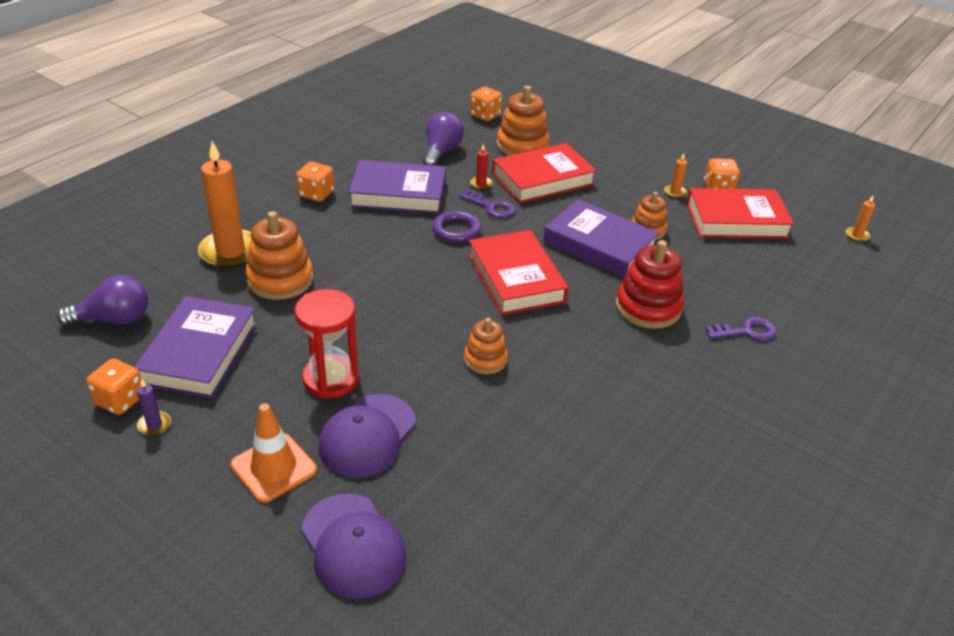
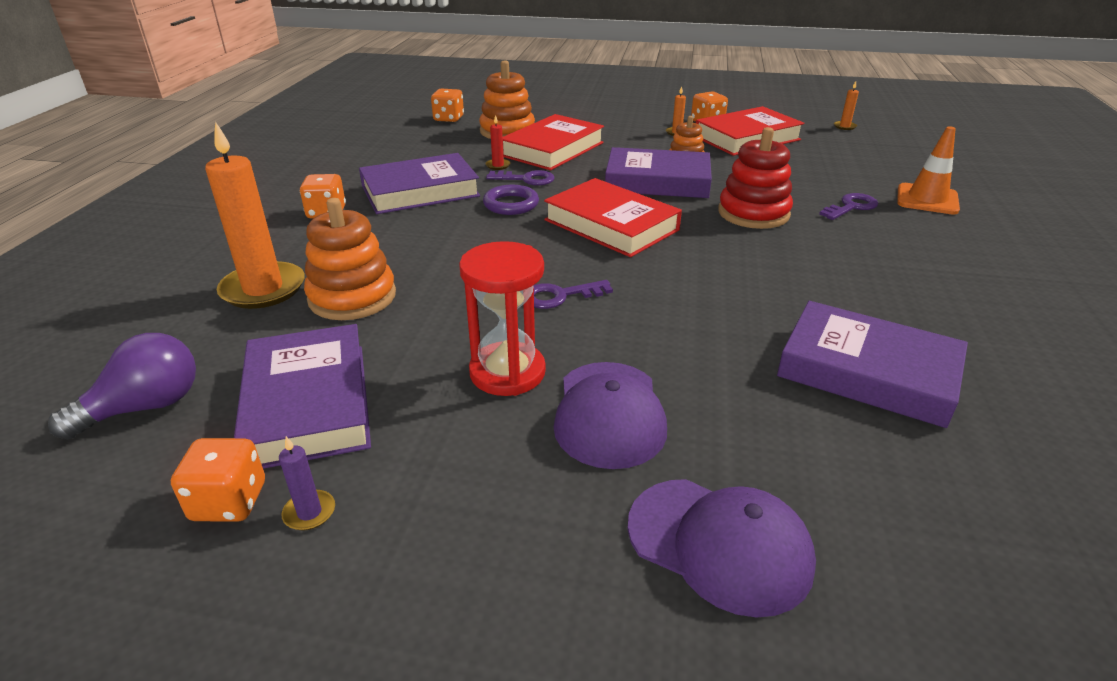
camera: 25 degrees left, 5 degrees down
orange traffic cone [230,404,317,503] -> orange traffic cone moved to [897,126,960,215]
purple light bulb [422,112,464,166] -> none
orange stacking toy [464,318,508,374] -> none
none -> purple key [534,280,613,309]
none -> purple book [777,301,968,428]

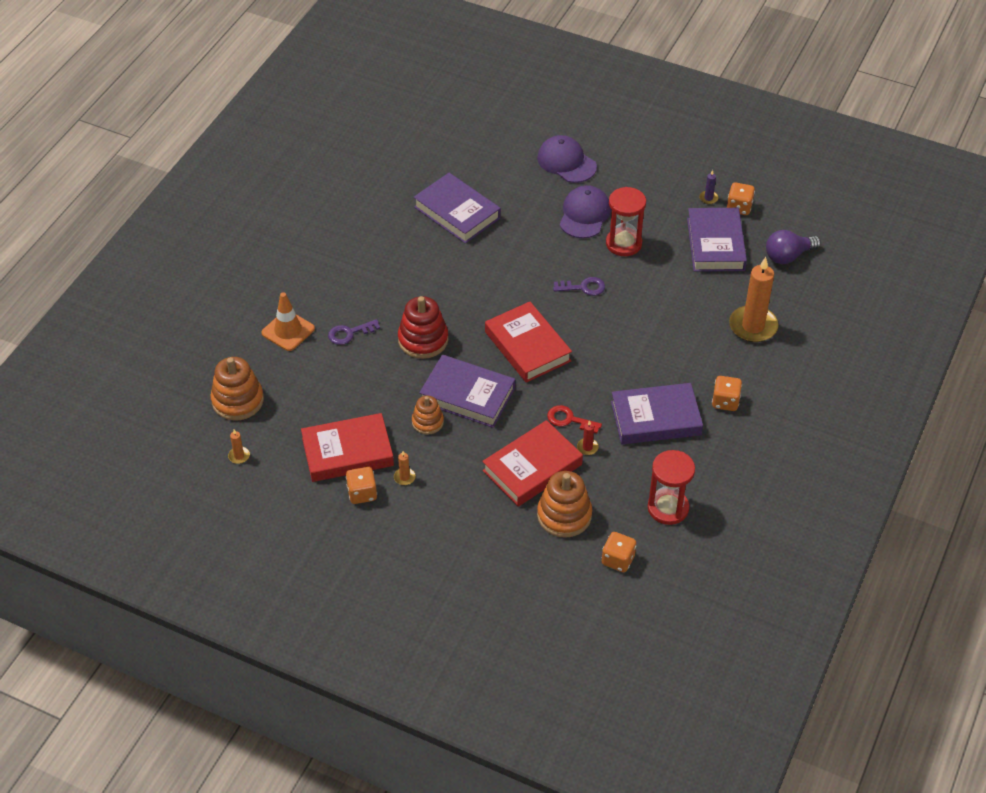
camera: 165 degrees left, 15 degrees up
orange stacking toy [304,198,396,320] -> orange stacking toy moved to [210,357,264,421]
purple ring [483,185,539,215] -> none
purple key [486,170,554,186] -> red key [547,405,602,434]
none -> red hourglass [648,450,695,525]

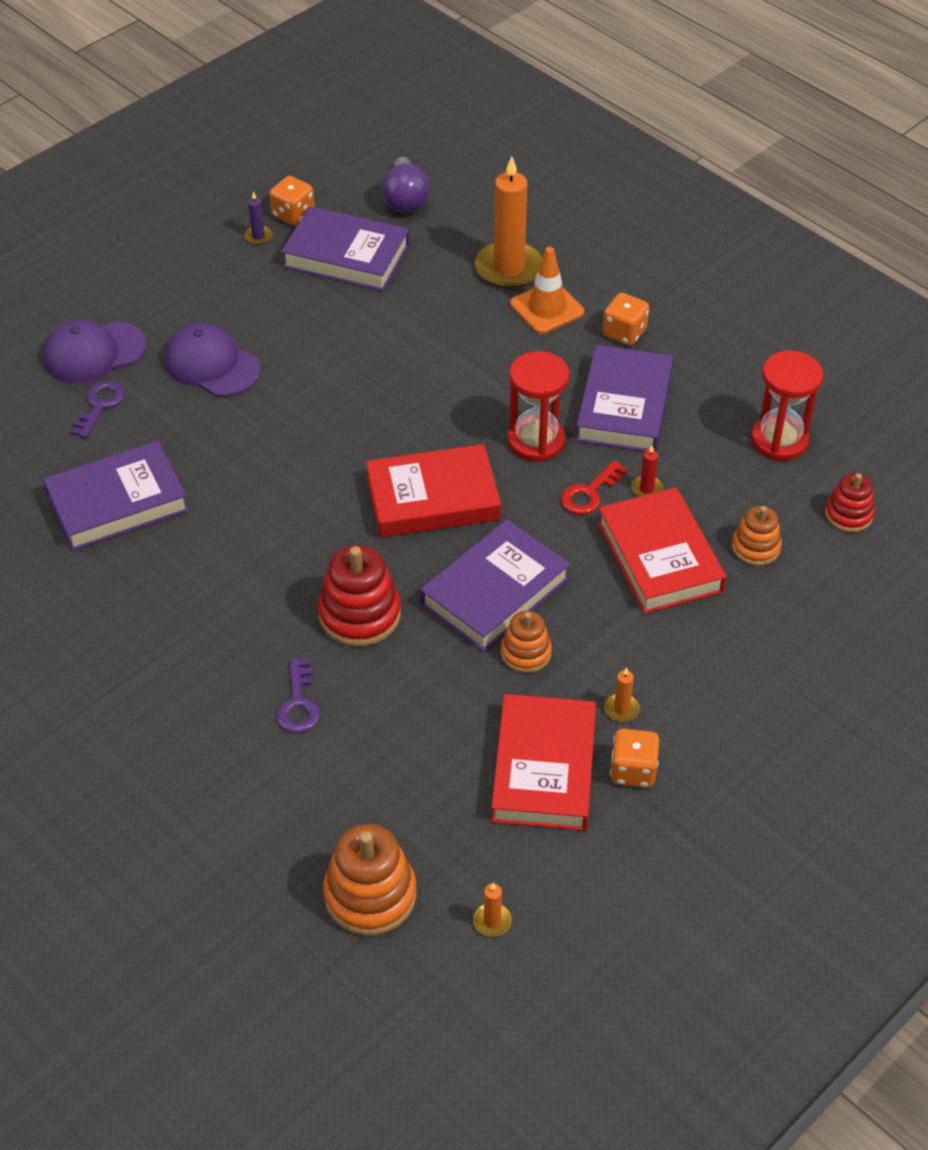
camera: 70 degrees left, 0 degrees up
orange traffic cone [261,292,315,351] -> orange traffic cone moved to [510,247,584,334]
orange stacking toy [537,471,592,538] -> orange stacking toy [732,506,782,566], size x0.61
purple key [553,277,605,296] -> purple key moved to [71,381,125,438]
orange dice [602,532,636,572] -> red stacking toy [825,473,875,532]
red hourglass [606,187,646,256] -> red hourglass moved to [508,351,569,462]

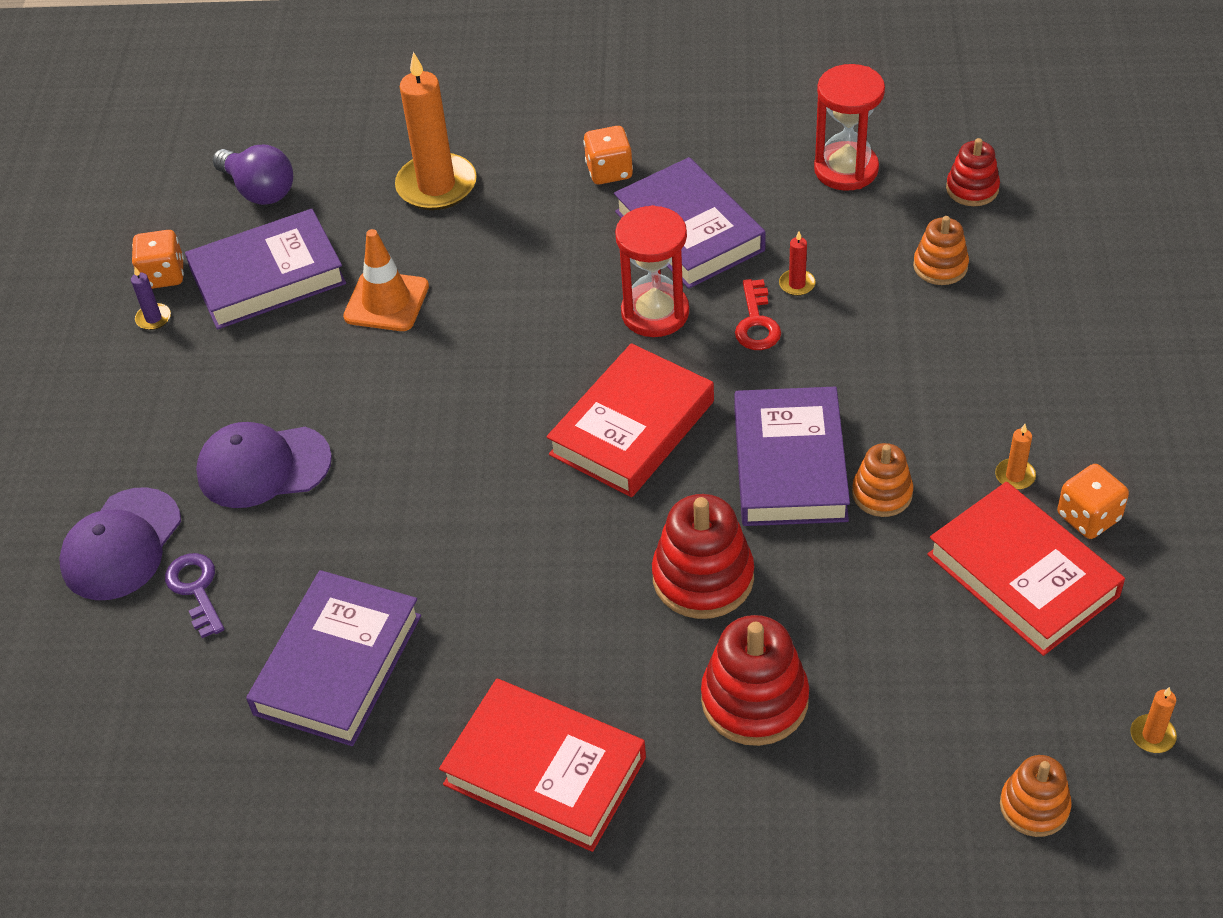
camera: 40 degrees left, 0 degrees up
purple key [277,658,320,733] -> red stacking toy [701,615,809,746]
orange stacking toy [323,824,417,936] -> orange stacking toy [1000,755,1072,837], size x0.61
orange traffic cone [510,247,584,334] -> orange traffic cone moved to [343,229,429,331]
red book [598,487,727,614] -> red book moved to [439,679,646,852]

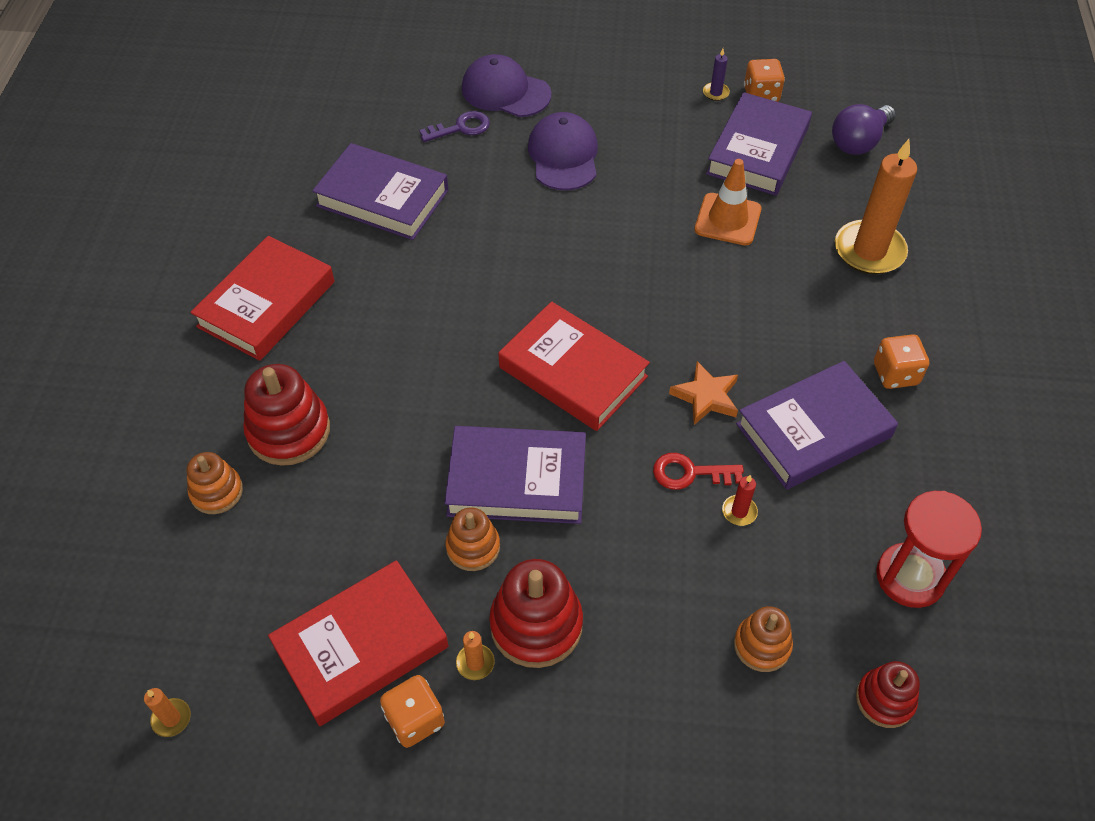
camera: 90 degrees right, 5 degrees up
purple book [185,209,346,329] -> purple book turned 45 degrees clockwise [706,92,812,196]
red hourglass [615,205,689,337] -> orange star [669,361,738,425]
red stacking toy [652,494,754,619] -> red stacking toy moved to [489,559,583,668]
orange stacking toy [1000,755,1072,837] -> orange stacking toy moved to [187,452,243,514]

